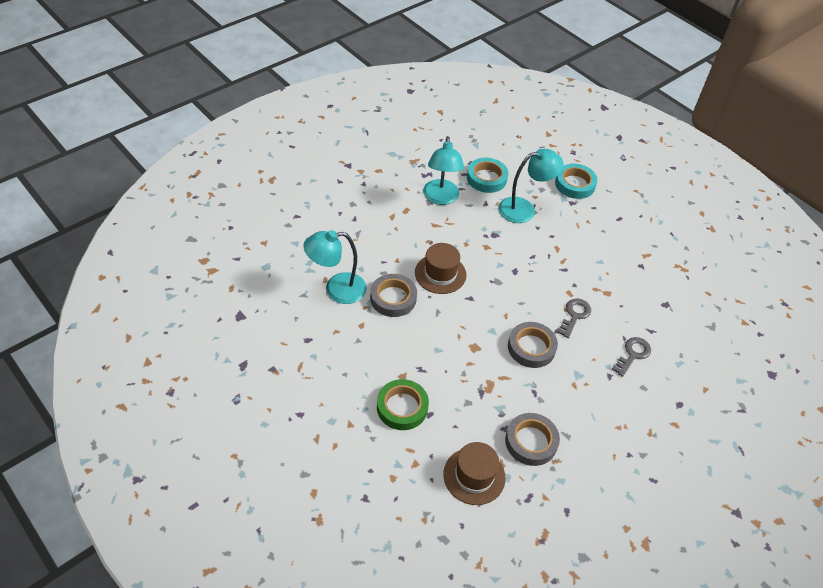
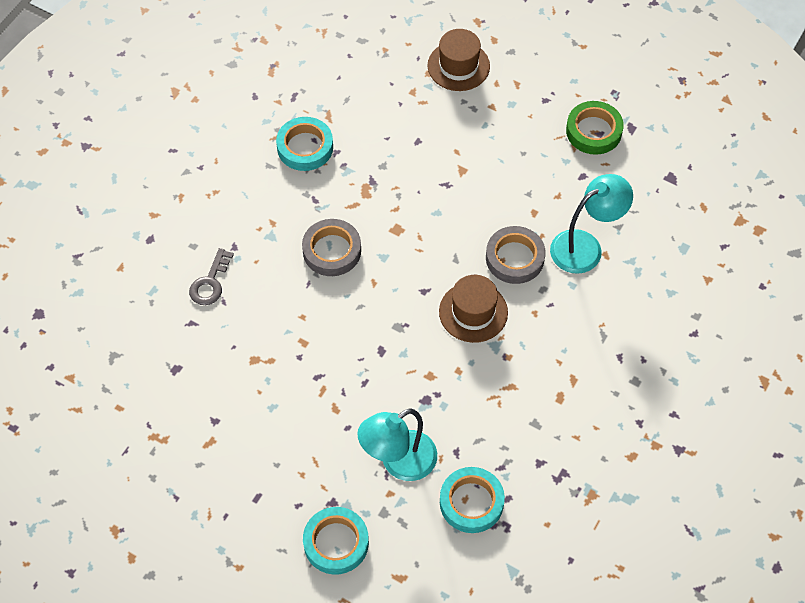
camera: 165 degrees right, 10 degrees up
green tape [377,379,429,430] -> green tape moved to [566,101,624,155]
turquoise lamp [423,136,464,205] -> none
brown hat [443,442,506,505] -> brown hat moved to [428,29,490,91]
grey tape [505,413,560,466] -> turquoise tape [276,117,333,171]
grey key [557,299,591,338] -> none

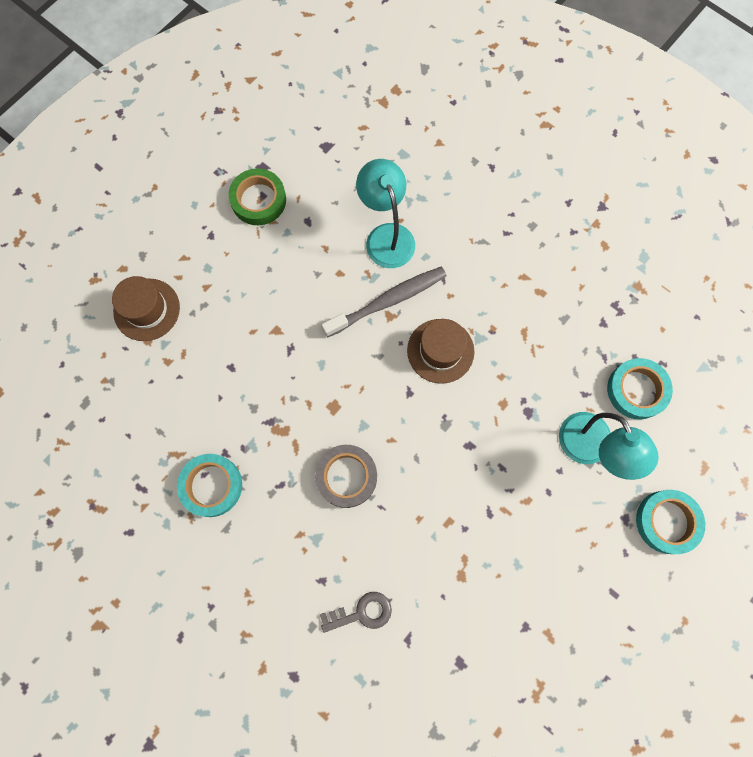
camera: 80 degrees left, 15 degrees up
grey key [189,248,234,305] -> grey key turned 45 degrees counterclockwise [320,592,392,633]
grey tape [486,226,545,284] -> grey toothbrush [321,267,446,337]

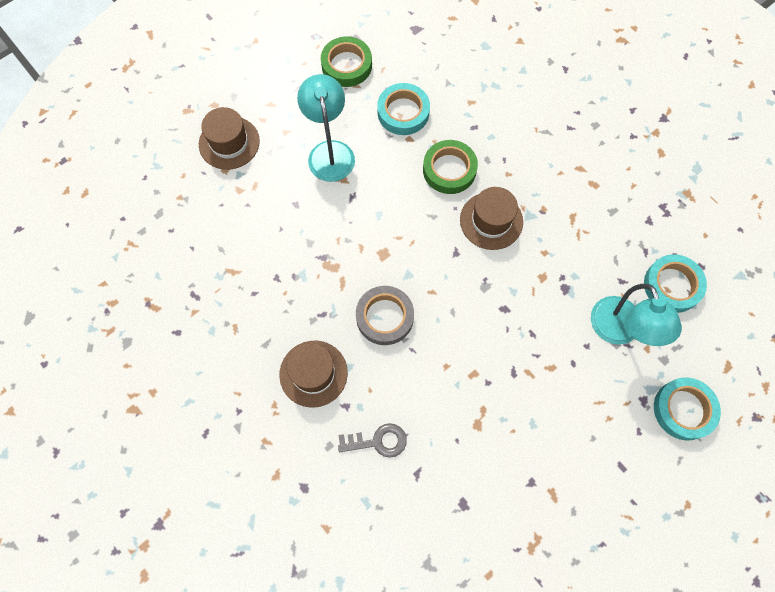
camera: 10 degrees right, 5 degrees down
turquoise tape [177,454,242,517] -> turquoise tape moved to [377,83,430,135]
grey toothbrush [321,267,446,337] -> green tape [423,140,478,194]
turquoise lamp [356,159,415,268] -> turquoise lamp moved to [297,74,355,182]
none -> brown hat [280,341,348,408]

